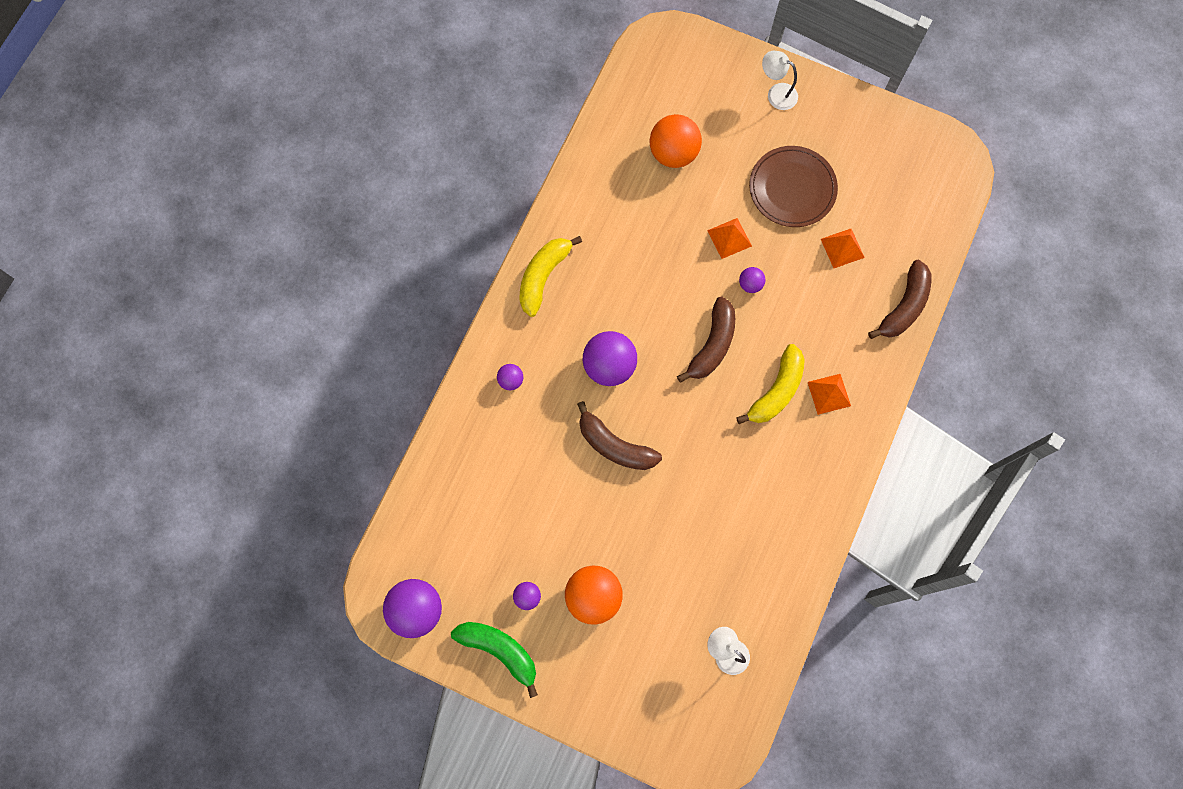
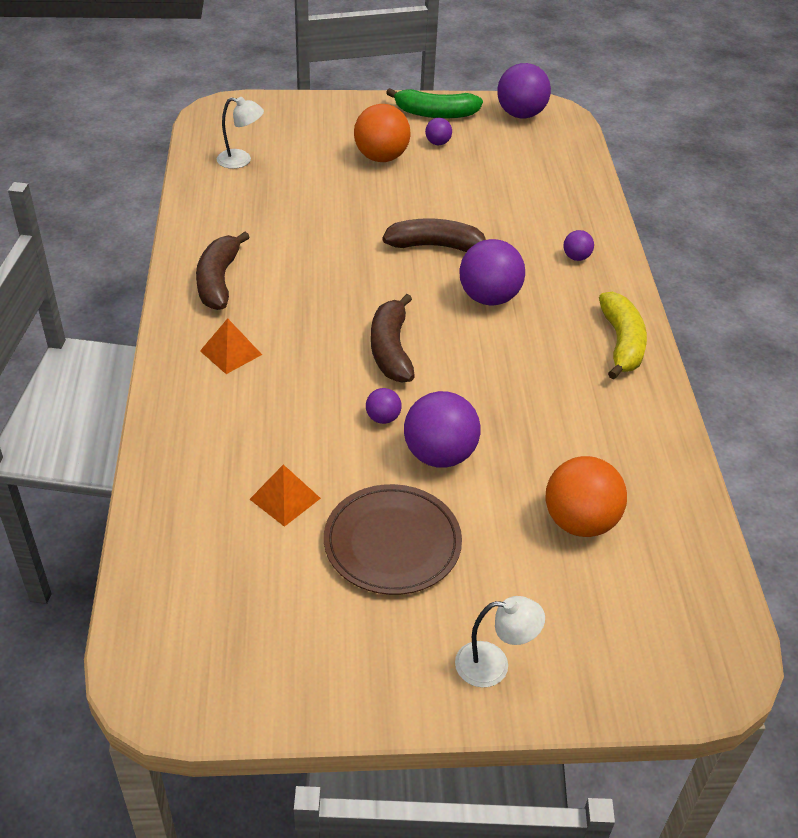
camera: 150 degrees right, 30 degrees down
orange pyramid [707,218,752,259] -> purple ball [404,391,480,468]
yellow banana [736,344,805,424] -> none
brown banana [868,260,931,339] -> brown banana moved to [196,232,250,310]

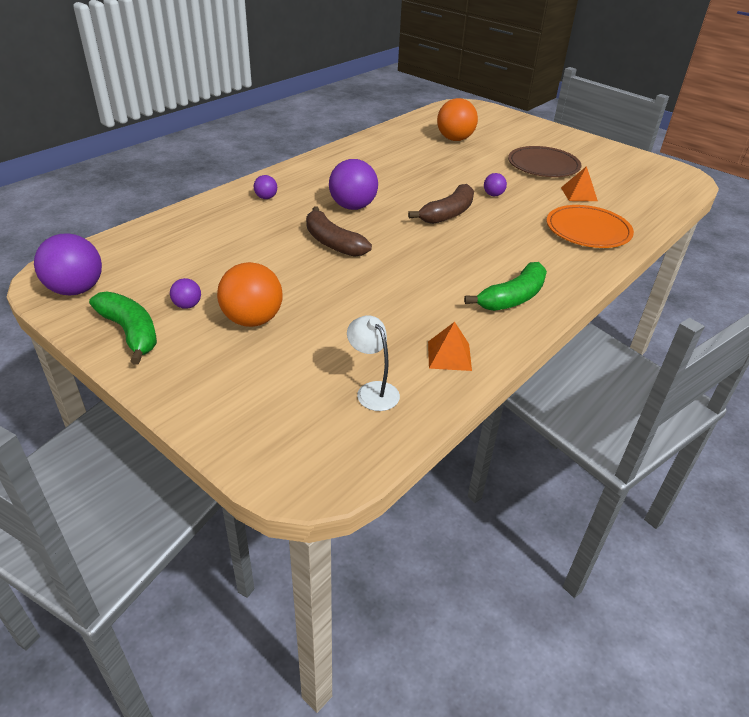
camera: 135 degrees left, 5 degrees down
brown banana [196,232,250,310] -> green banana [464,262,547,311]
orange pyramid [200,318,262,374] -> orange pyramid moved to [428,322,472,371]
purple ball [404,391,480,468] -> none
white lamp [455,596,545,687] -> none
yellow banana [599,292,647,379] -> none
none -> orange plate [547,205,634,248]

